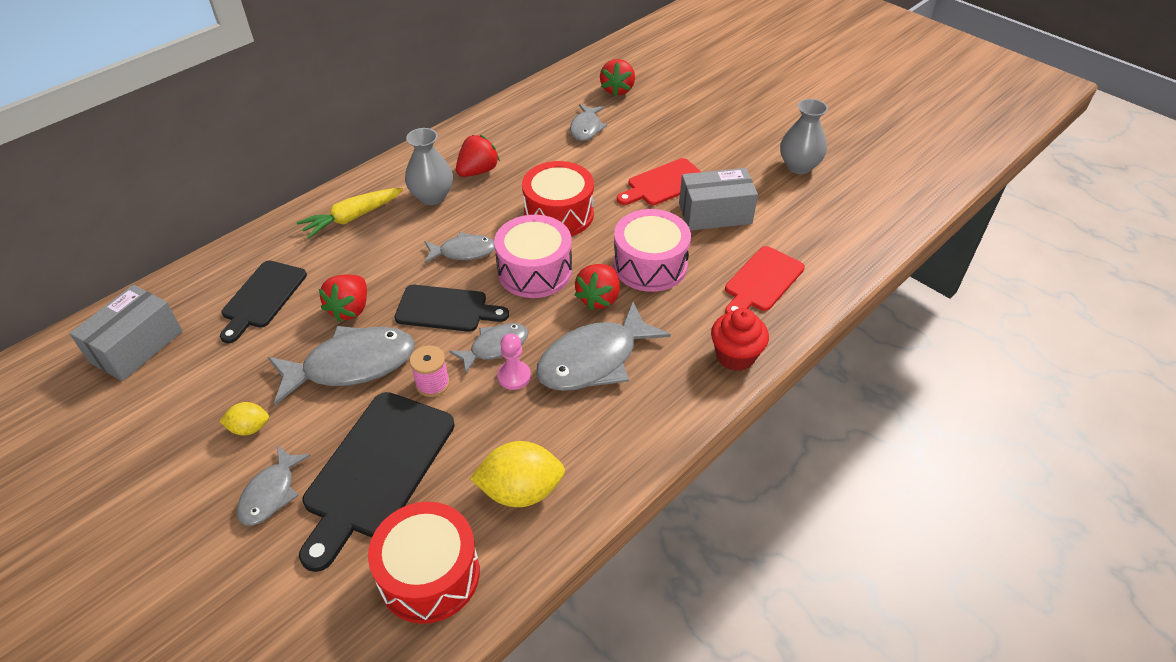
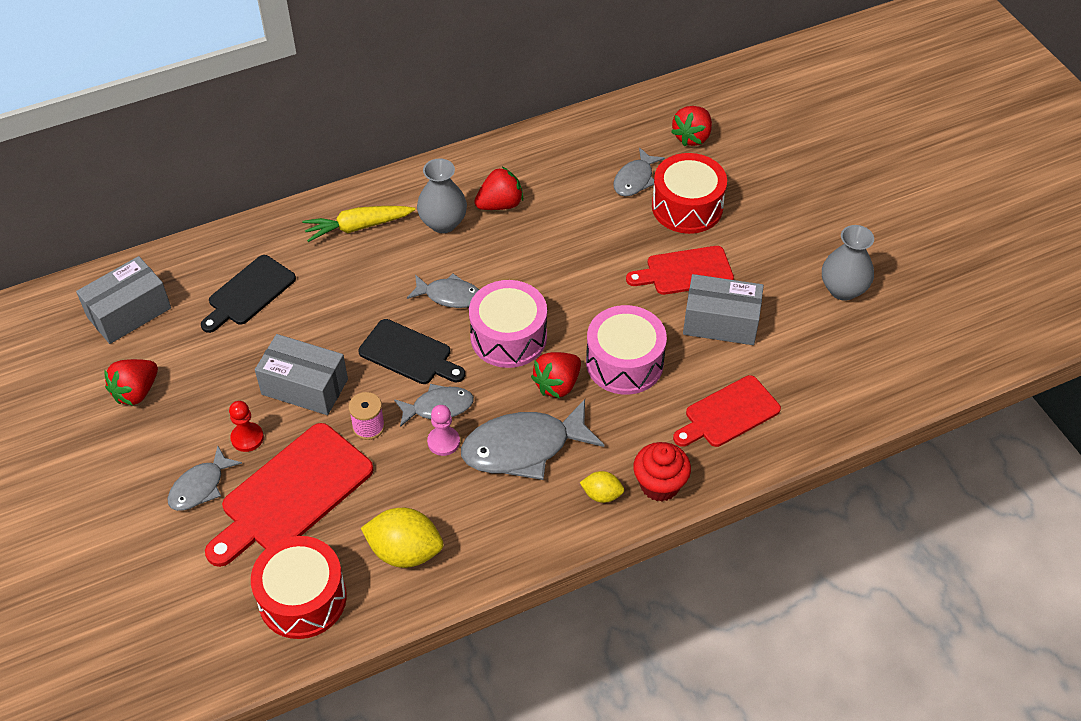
camera: 20 degrees right, 5 degrees up
yellow lemon [219,402,269,435] -> yellow lemon moved to [580,471,624,503]
grey fish [268,326,415,405] -> grey box [255,334,348,415]
black cutting board [299,392,455,572] -> red cutting board [205,423,373,567]
red strawberry [319,275,367,322] -> red strawberry moved to [104,359,158,406]
red drum [522,161,594,236] -> red drum moved to [652,153,727,234]
none -> red pawn [229,401,264,452]

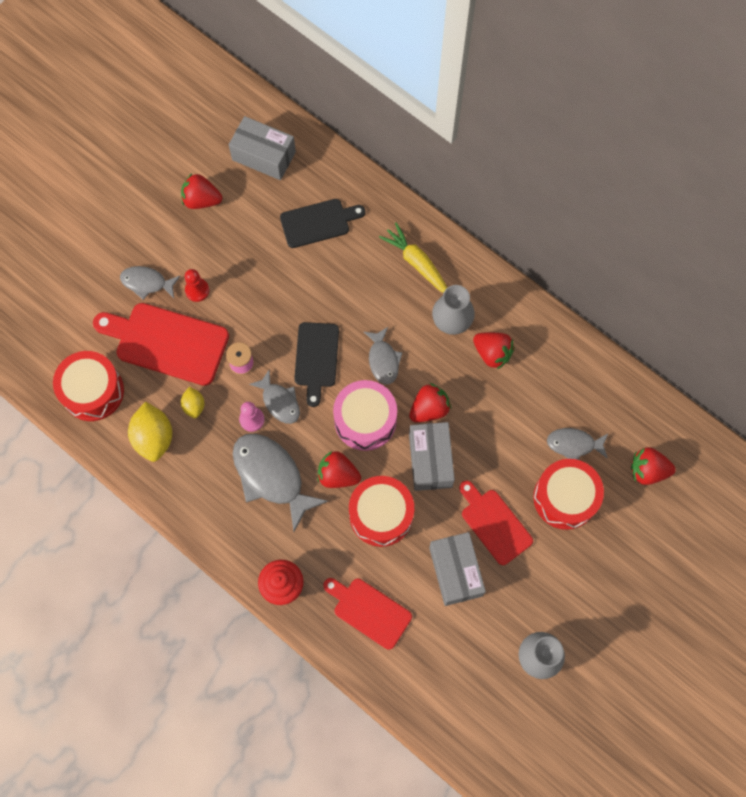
camera: 65 degrees right, 20 degrees up
black cutting board [201,255,296,333] -> black cutting board turned 150 degrees clockwise [280,199,366,248]
grey box [255,334,348,415] -> grey box moved to [409,422,455,491]
yellow lemon [580,471,624,503] -> yellow lemon moved to [181,386,204,418]
pink drum [586,305,667,395] -> red drum [349,476,414,547]
none -> red strawberry [409,383,451,422]

